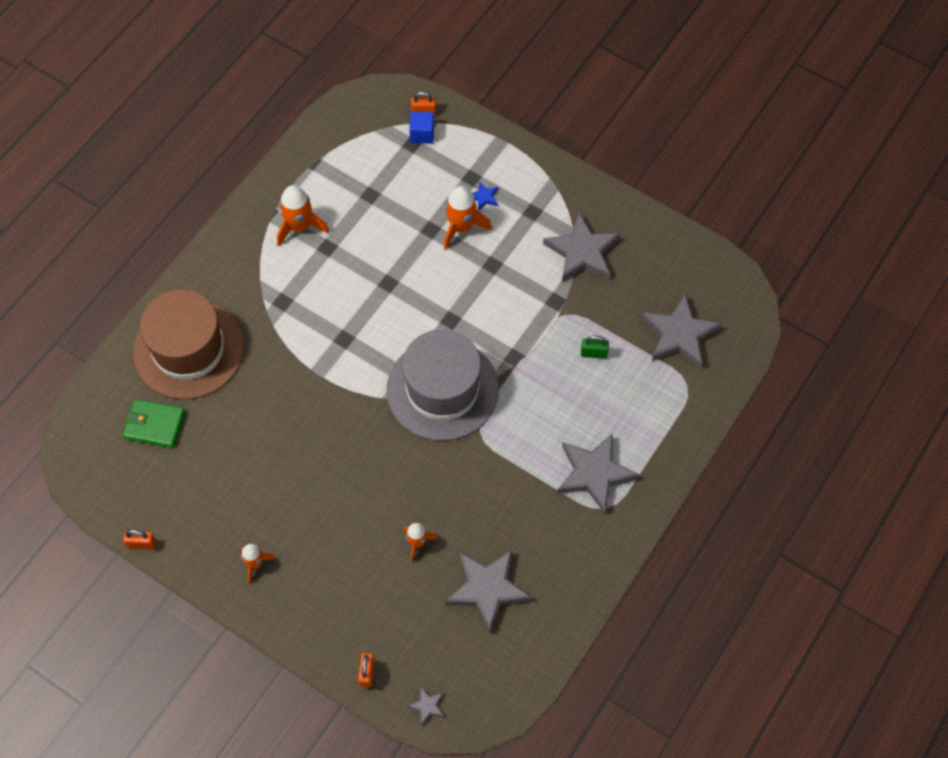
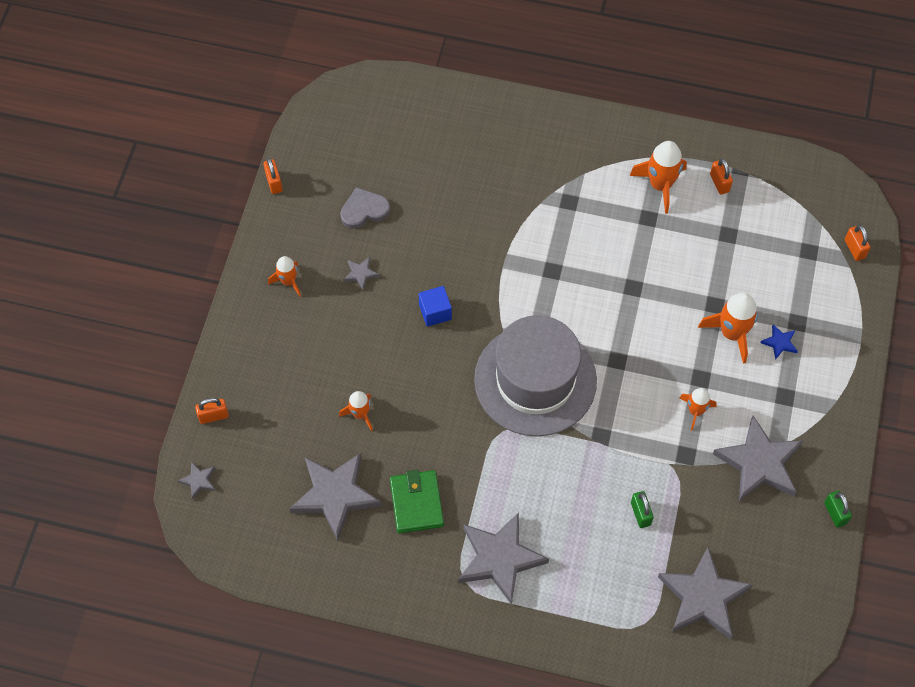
camera: 70 degrees right, 0 degrees up
green wallet [122,399,185,448] -> green wallet moved to [390,470,444,533]
brown hat [133,289,244,399] -> none
blue cube [409,111,434,144] -> blue cube moved to [419,286,452,327]
none -> grey heart [340,187,390,229]
none -> grey star [343,257,380,291]
none -> orange rocket [680,388,717,431]
none -> orange padlock [710,158,733,195]
none -> green padlock [824,491,852,528]

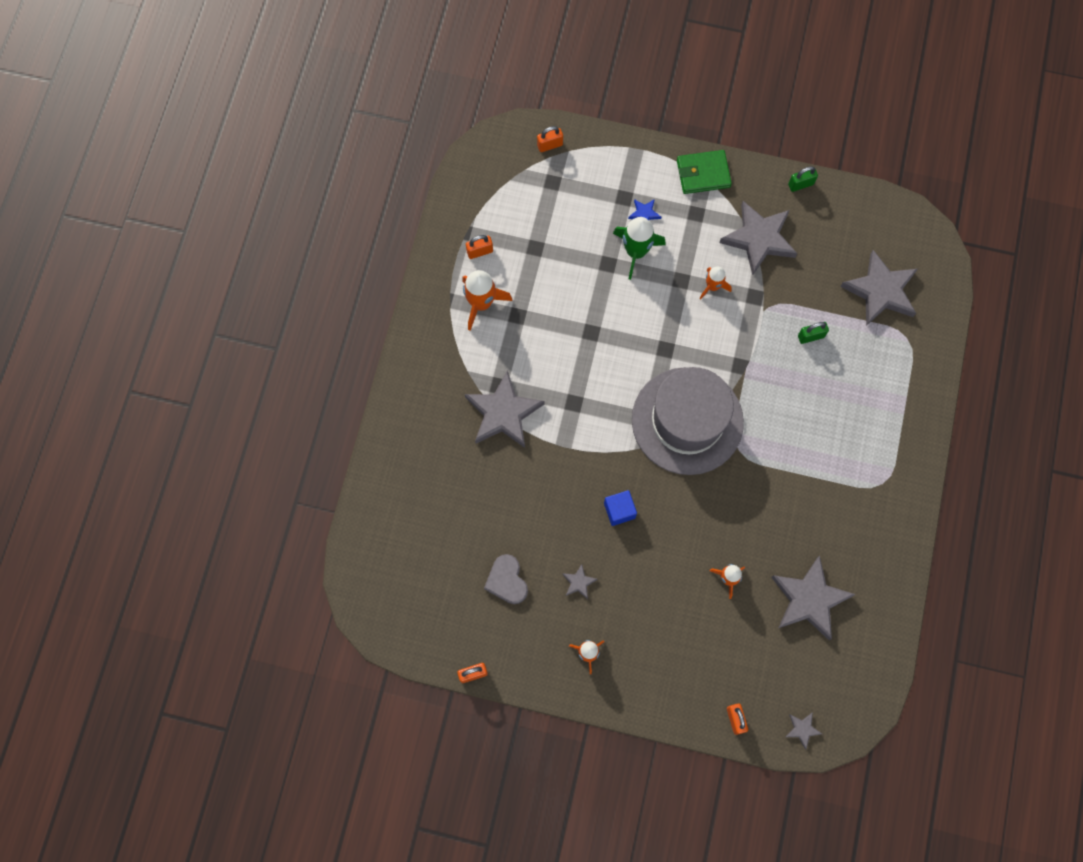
camera: 90 degrees left, 10 degrees up
green wallet [390,470,444,533] -> green wallet moved to [677,150,732,194]
grey star [458,512,549,605] -> grey star moved to [465,370,545,448]
orange rocket [698,293,758,364] -> green rocket [613,217,666,280]

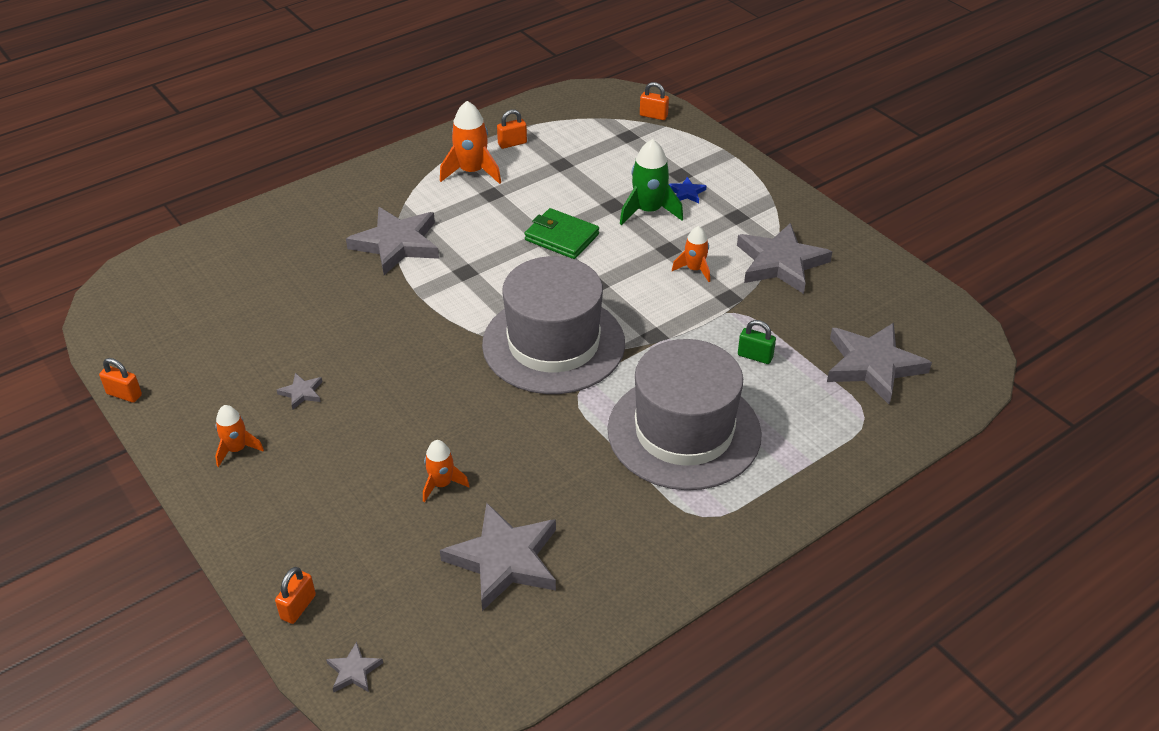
camera: 40 degrees right, 30 degrees down
orange padlock [466,235,493,259] -> orange padlock turned 45 degrees counterclockwise [497,109,527,149]
grey heart [484,554,528,604] -> none
blue cube [604,490,637,526] -> none
green wallet [677,150,732,194] -> green wallet moved to [524,208,599,259]
green padlock [788,166,818,192] -> none
none -> grey hat [607,339,762,490]

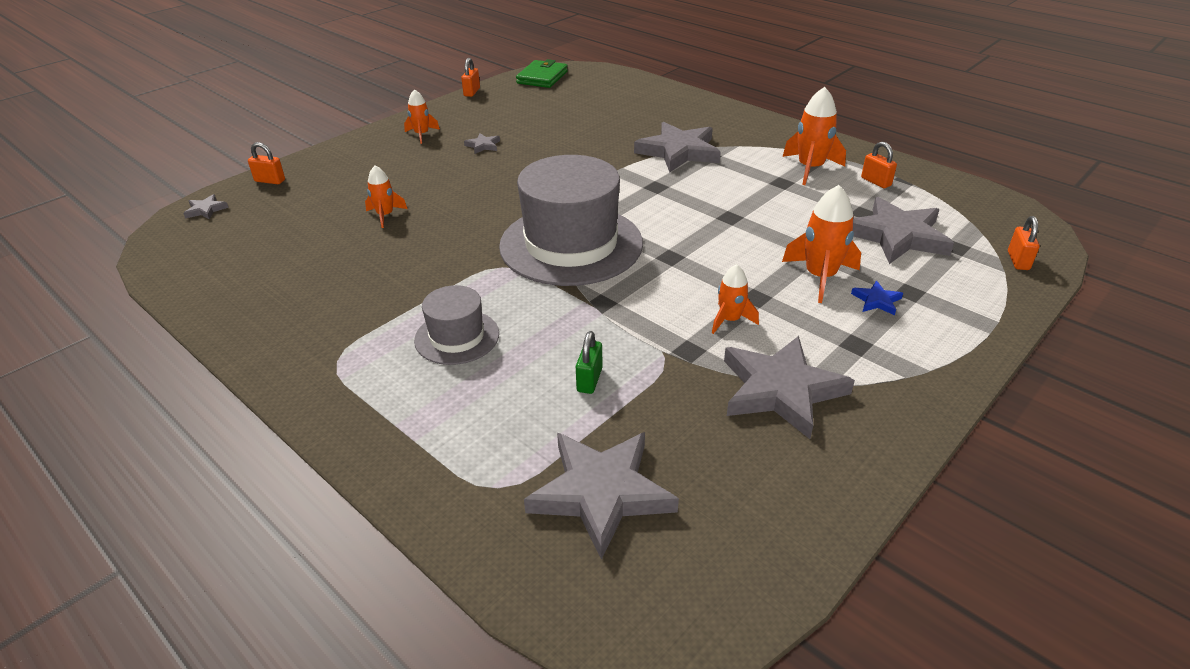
camera: 80 degrees right, 5 degrees down
grey star [440,503,556,611] -> grey star moved to [853,197,954,264]
green wallet [524,208,599,259] -> green wallet moved to [516,59,568,88]
grey hat [607,339,762,490] -> grey hat [414,285,499,365], size x0.51
green rocket [620,139,683,225] -> orange rocket [782,185,861,303]

